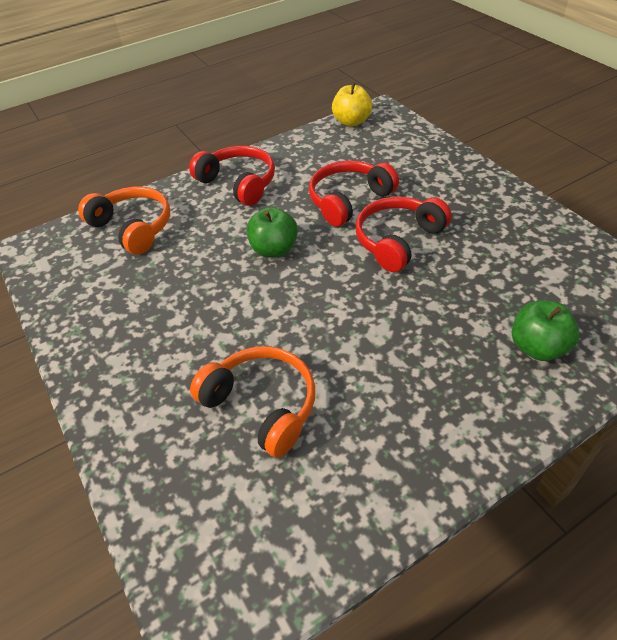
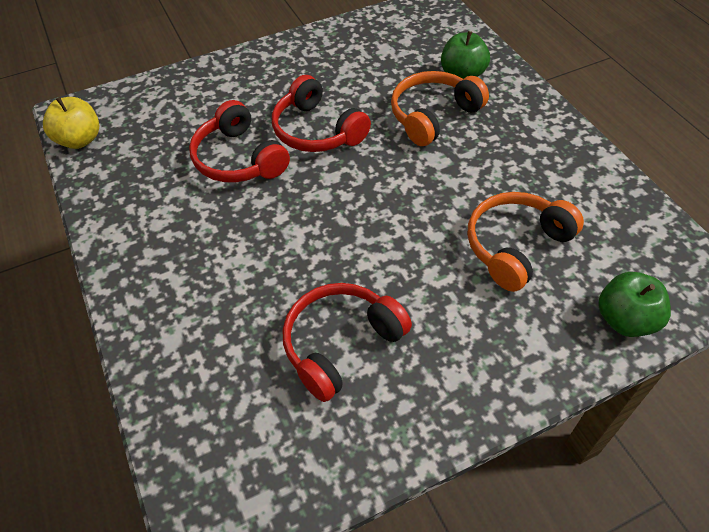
camera: 85 degrees left, 5 degrees up
orange headphones [78,187,170,254] -> orange headphones moved to [391,71,489,146]
red headphones [189,146,275,206] -> red headphones moved to [283,283,412,402]
green apple [246,207,298,258] -> green apple moved to [598,272,671,337]

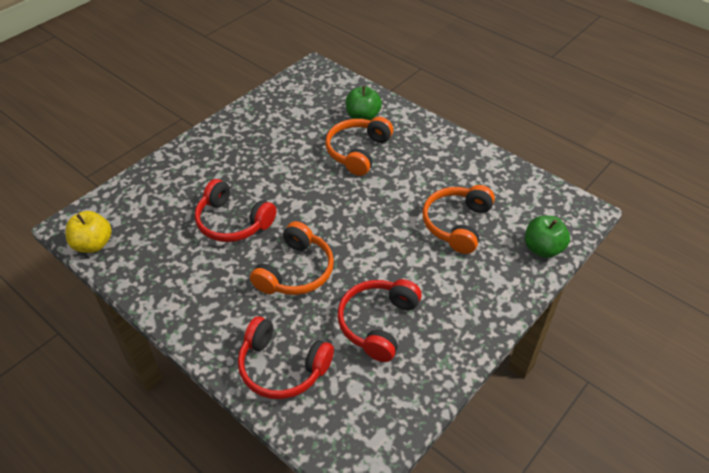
camera: 25 degrees left, 5 degrees down
red headphones [272,75,371,152] -> red headphones moved to [238,316,334,399]
none -> orange headphones [250,221,334,295]

